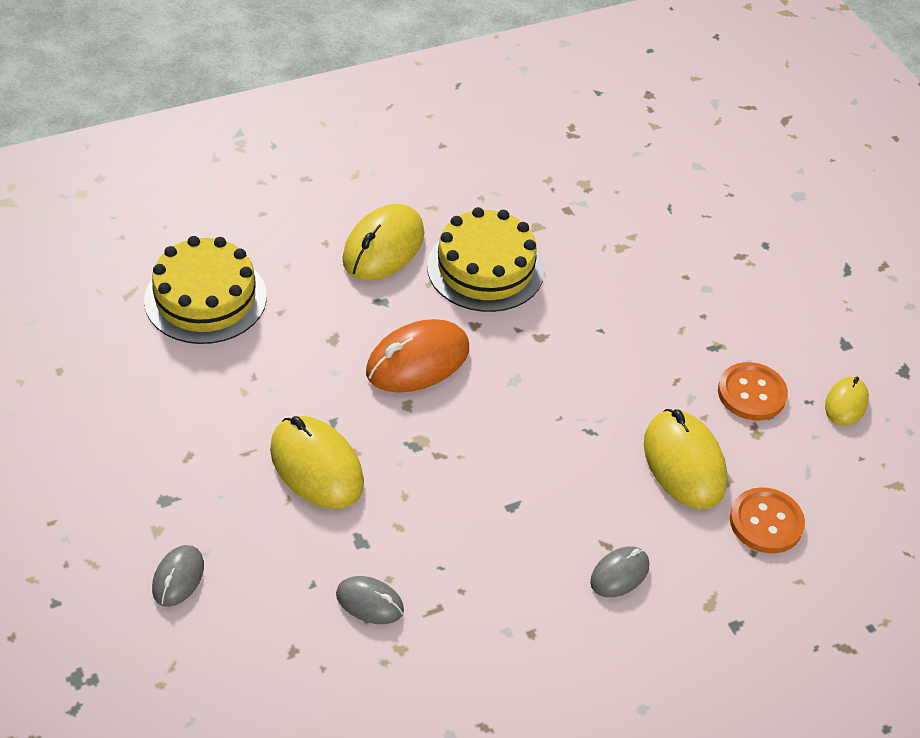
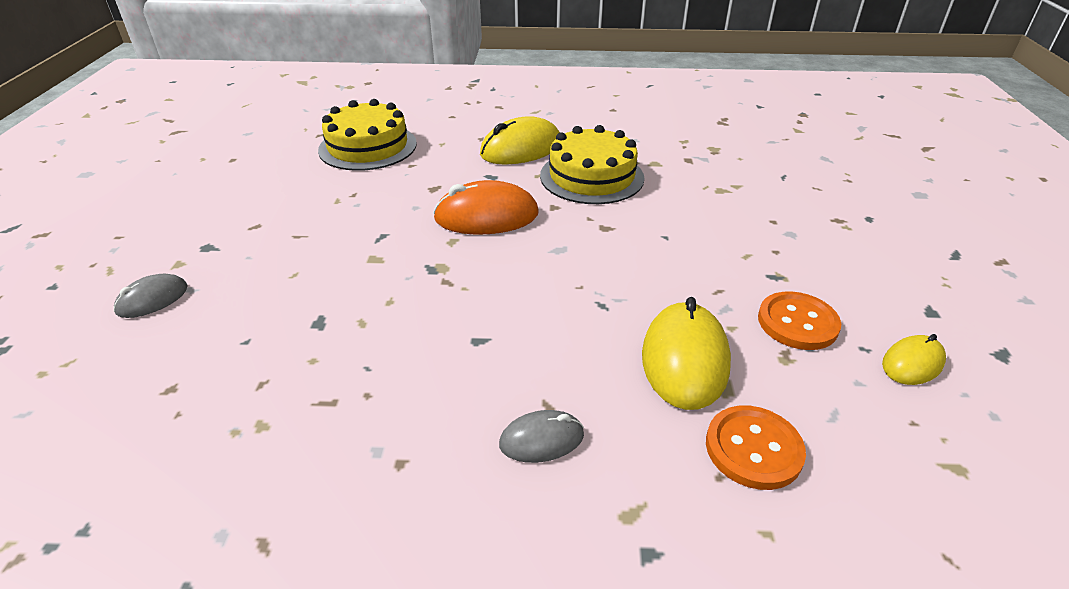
camera: 30 degrees right, 10 degrees down
yellow mouse [270,416,364,509] -> none
grey mouse [336,576,404,624] -> none

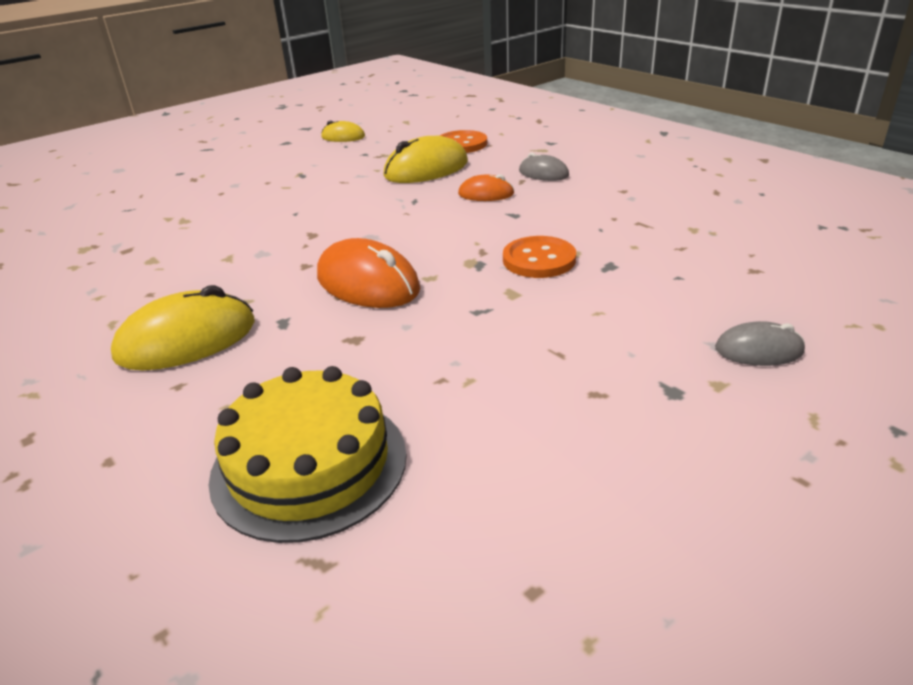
camera: 130 degrees left, 5 degrees down
yellow mouse [480,116,560,164] -> yellow mouse turned 45 degrees counterclockwise [111,285,255,370]
yellow cake [540,125,644,204] -> none
orange button [758,291,841,350] -> orange button moved to [503,236,576,278]
none -> orange mouse [458,174,514,201]

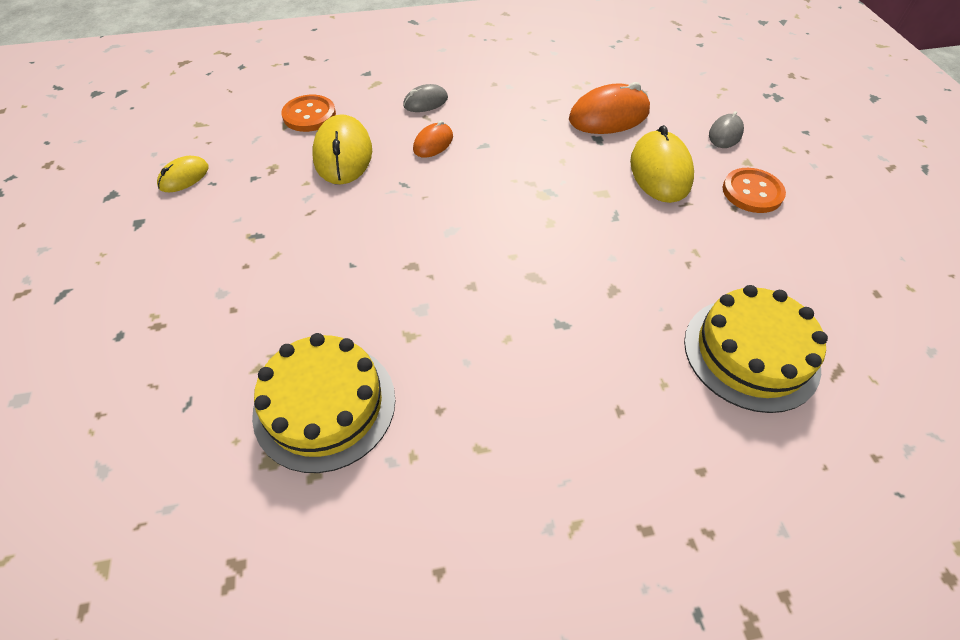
camera: 65 degrees left, 20 degrees up
yellow mouse [111,285,255,370] -> yellow mouse moved to [630,125,694,203]
orange mouse [317,238,420,308] -> orange mouse moved to [569,82,650,134]
orange button [503,236,576,278] -> orange button moved to [723,168,786,213]
none -> yellow cake [252,333,395,473]

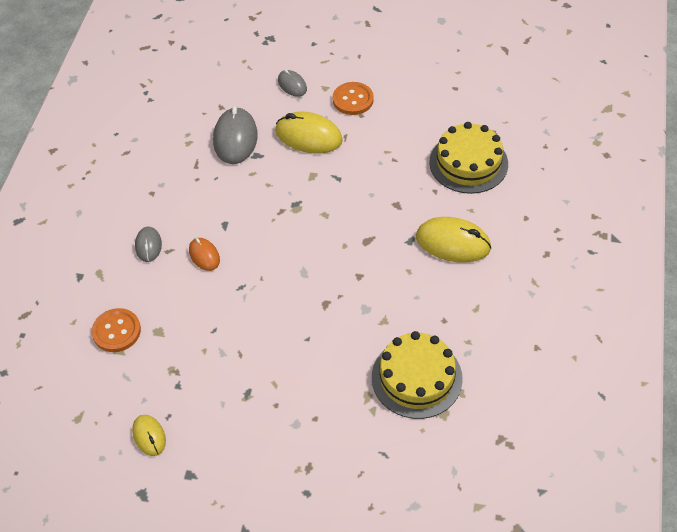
camera: 65 degrees left, 0 degrees up
yellow mouse [312,114,372,184] -> yellow mouse moved to [416,217,491,263]
orange mouse [569,82,650,134] -> grey mouse [213,106,258,164]

